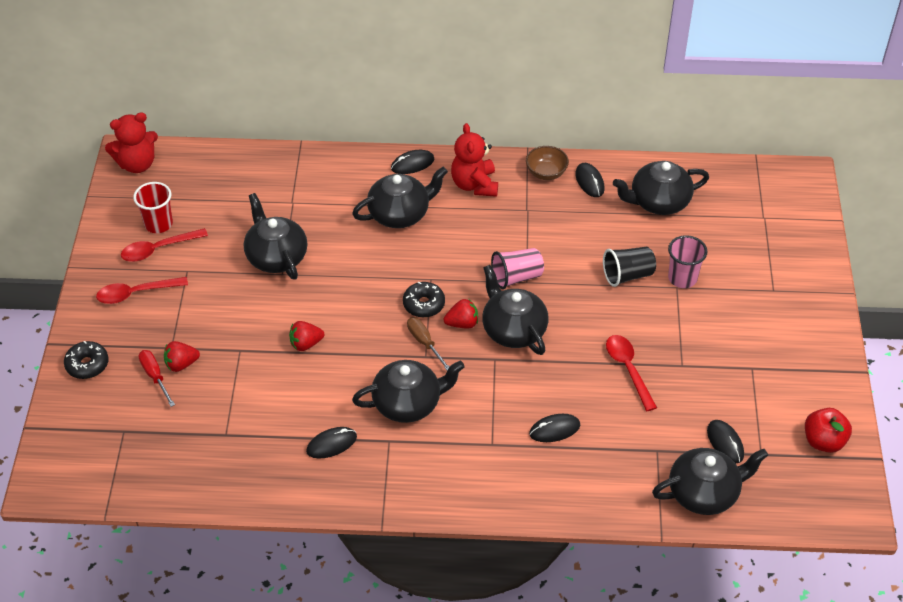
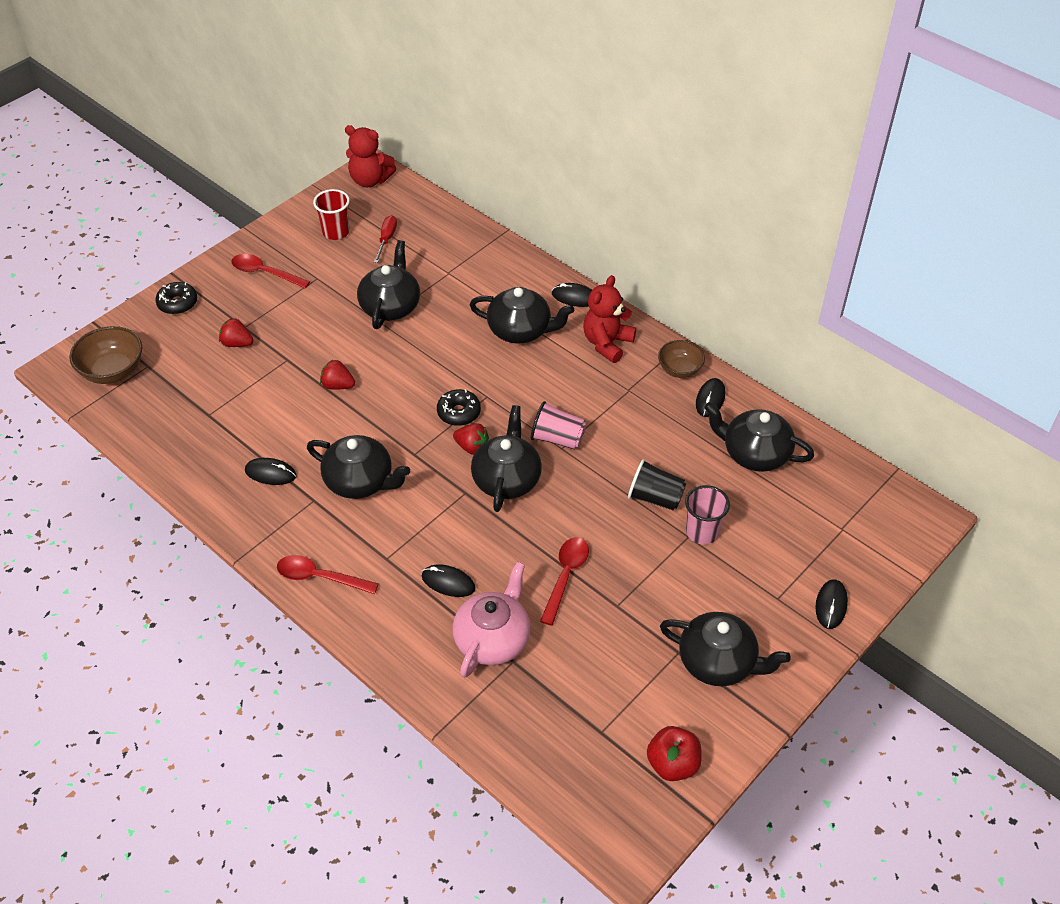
camera: 40 degrees right, 0 degrees up
red spoon [121,228,208,262] -> red spoon moved to [277,555,379,594]
red screwdriver [139,350,175,407] -> red screwdriver moved to [374,215,397,263]
brown screwdriver [407,317,449,370] -> none
black teapot [652,448,768,515] -> black teapot moved to [660,612,791,686]
black mouse [707,420,744,463] -> black mouse moved to [815,579,848,629]
none -> brown bowl [69,326,142,384]
none -> pink teapot [452,562,531,678]

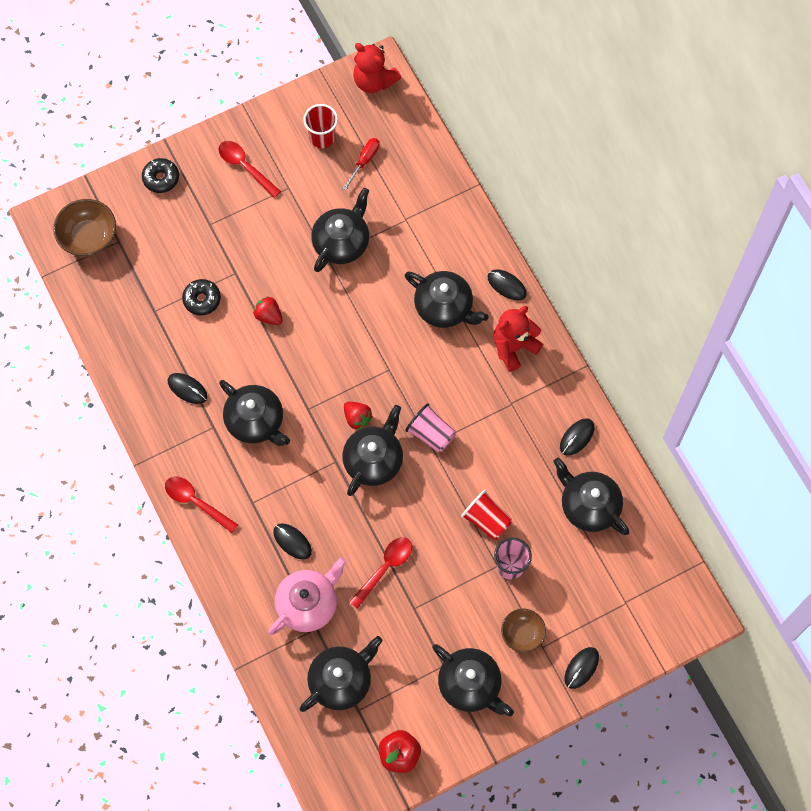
camera: 20 degrees right, 20 degrees up
red strawberry [219,319,253,347] -> none
black donut [437,389,481,426] -> black donut moved to [182,279,221,315]
black cup [628,459,686,510] -> red cup [461,490,512,540]
brown bowl [658,340,705,378] -> brown bowl moved to [501,609,546,653]
none -> black teapot [300,636,383,712]

